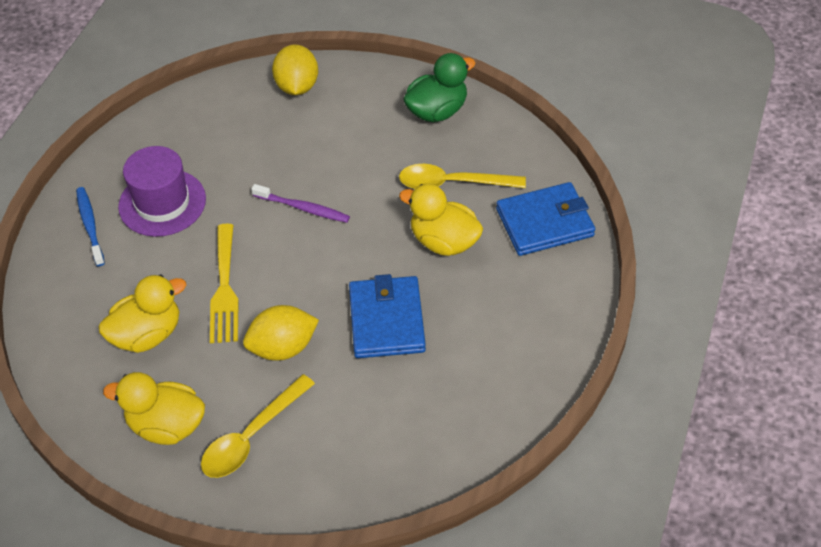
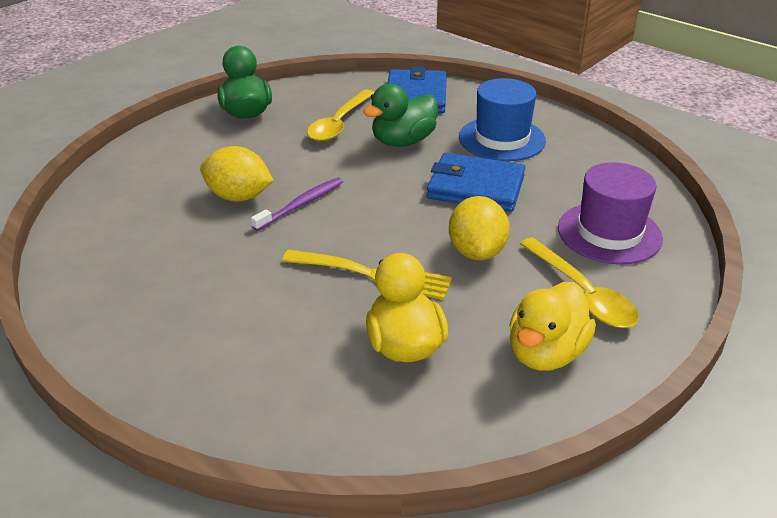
camera: 70 degrees left, 15 degrees down
blue toothbrush [76,187,105,266] -> none
purple hat [118,146,206,237] -> purple hat moved to [558,162,663,265]
yellow lemon [272,45,318,95] -> yellow lemon moved to [200,146,274,202]
yellow duck [399,184,483,256] -> green duck [363,83,438,147]
none -> blue hat [459,78,546,161]

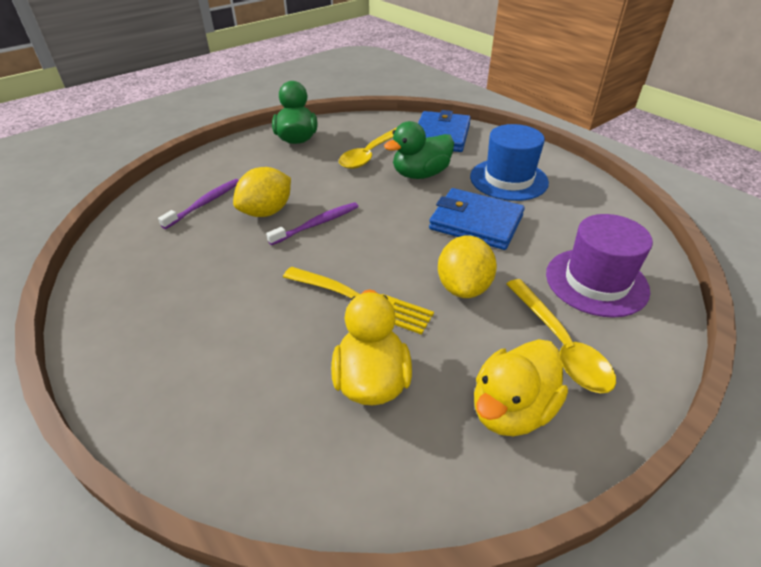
camera: 10 degrees right, 5 degrees up
yellow lemon [200,146,274,202] -> yellow lemon turned 75 degrees counterclockwise [233,167,291,217]
none -> purple toothbrush [158,179,239,229]

